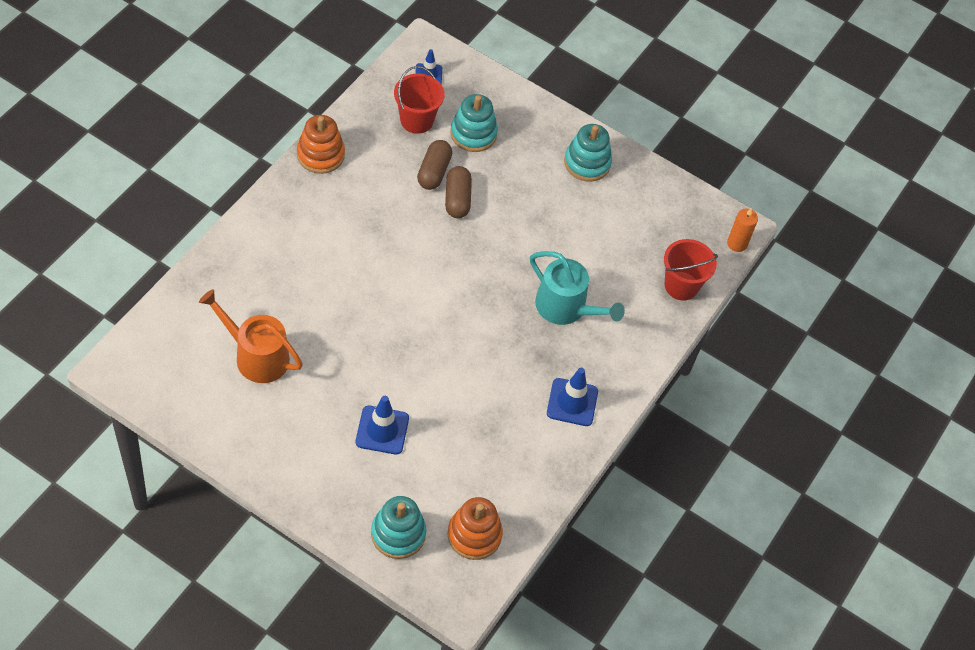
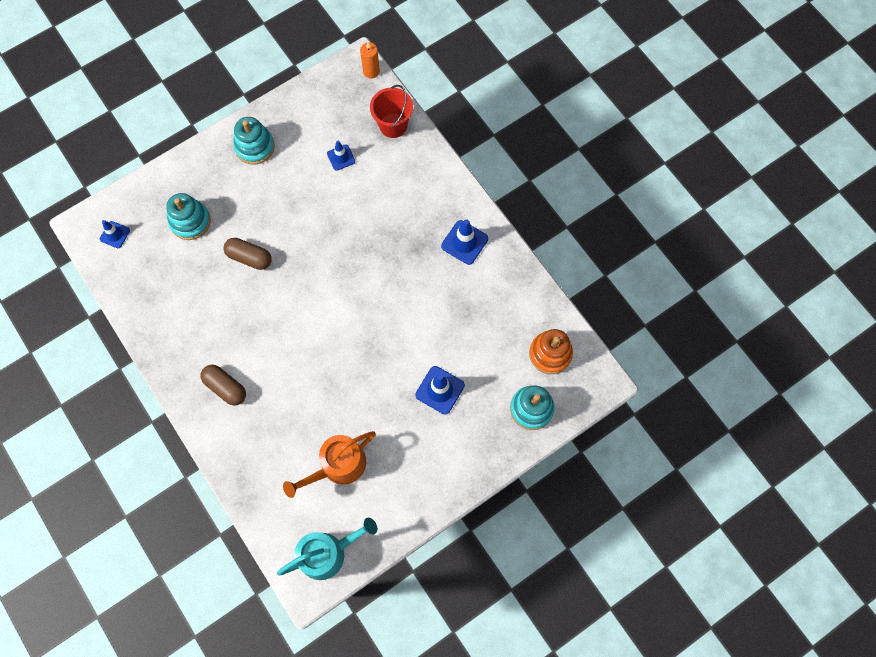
camera: 60 degrees left, 15 degrees up
orange stacking toy [297,115,345,174] -> none
red bucket [394,66,445,134] -> none
brown capsule [417,140,452,190] -> brown capsule moved to [200,365,246,406]
turquoise watering can [530,251,625,325] -> turquoise watering can moved to [277,518,377,580]
none -> blue traffic cone [327,141,355,171]

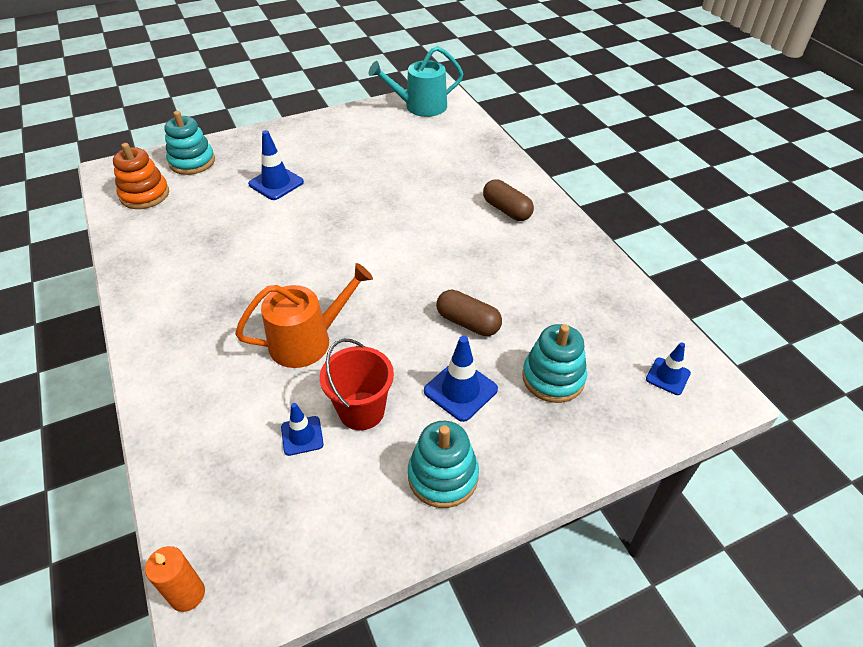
camera: 170 degrees left, 25 degrees down
orange watering can [283,431,376,498] -> orange watering can moved to [235,263,373,368]
red bucket [370,85,413,138] -> red bucket moved to [320,339,394,430]
blue traffic cone [441,219,488,265] -> blue traffic cone moved to [424,336,498,422]

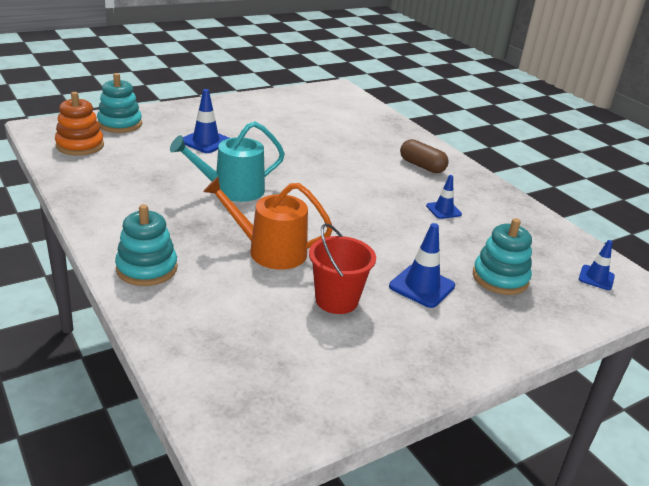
camera: 10 degrees left, 15 degrees down
orange candle [145,546,205,612] -> none
orange watering can [235,263,373,368] -> orange watering can turned 135 degrees counterclockwise [203,177,333,270]
blue traffic cone [281,403,324,456] -> blue traffic cone moved to [426,175,462,219]
turquoise watering can [369,46,463,117] -> turquoise watering can moved to [170,121,285,202]
turquoise stacking toy [408,421,479,508] -> turquoise stacking toy moved to [115,204,177,286]
brown capsule [436,290,502,336] -> none

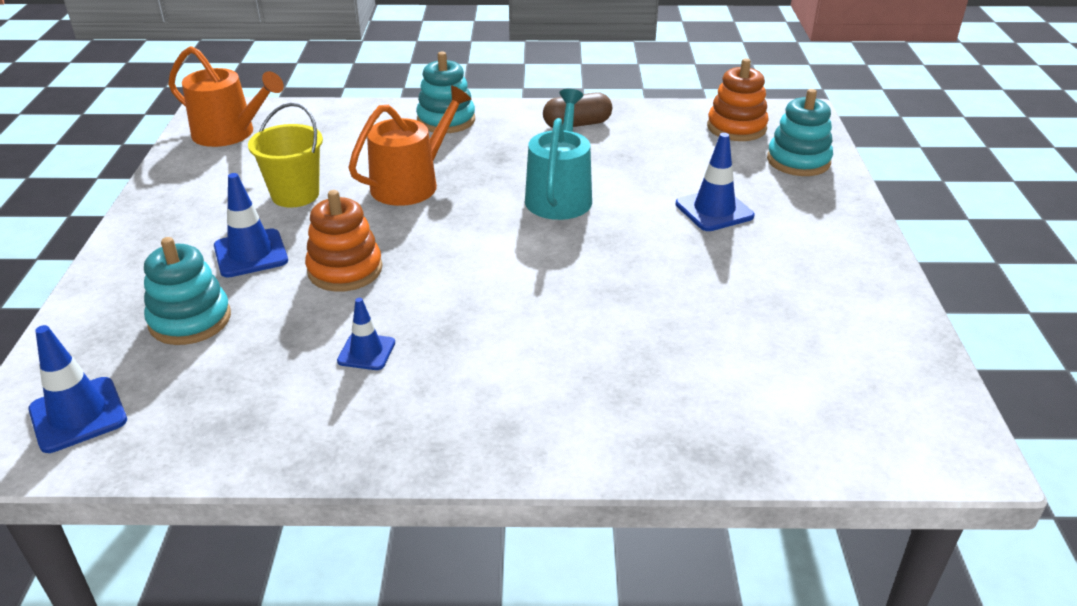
camera: 125 degrees right, 5 degrees up
red bucket [309,223,376,314] -> yellow bucket [248,103,323,208]
brown capsule [400,139,449,173] -> brown capsule moved to [543,92,612,128]
blue traffic cone [579,240,615,290] -> blue traffic cone [28,325,127,453], size x1.55
none -> orange watering can [168,46,284,147]
none -> orange stacking toy [305,190,382,292]

